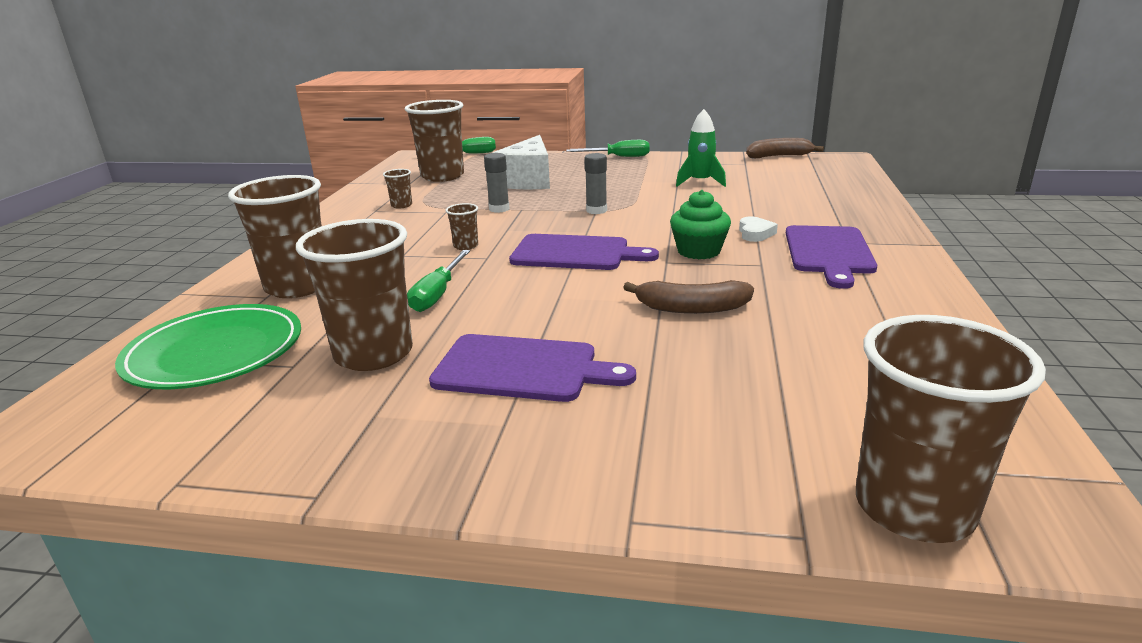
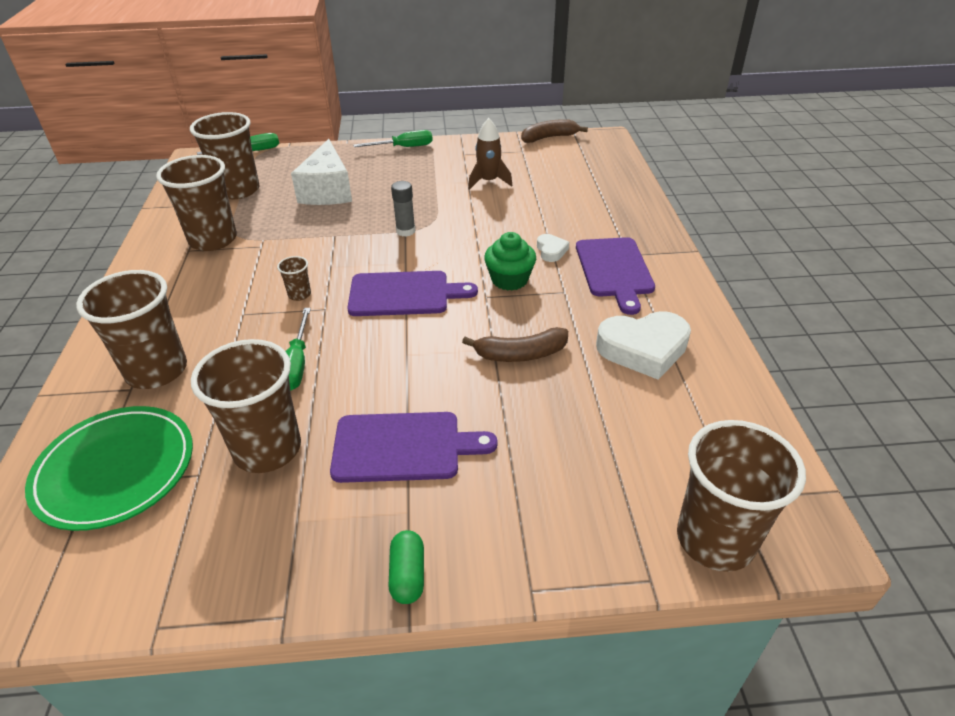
camera: 15 degrees left, 15 degrees up
brown cup [383,169,412,209] -> brown cup [156,155,237,251], size x2.31
grey glue stick [484,153,510,213] -> none
green rocket [676,109,726,187] -> brown rocket [468,118,512,190]
none -> green capsule [388,530,424,604]
none -> white heart [596,311,691,380]

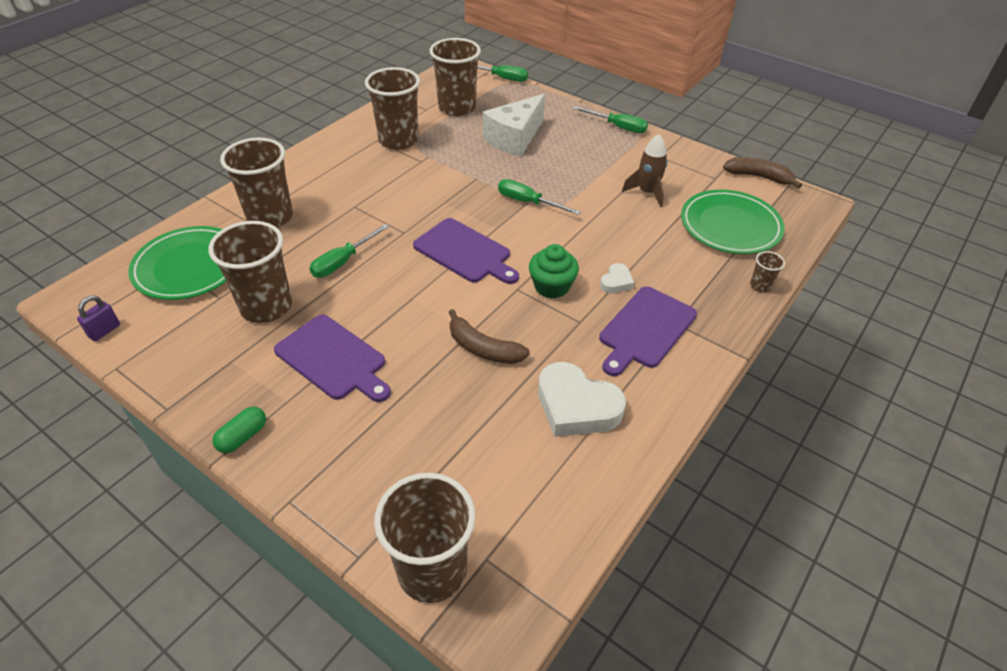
camera: 40 degrees right, 5 degrees up
brown cup [277,256,311,301] -> brown cup moved to [750,251,785,293]
grey glue stick [391,181,415,237] -> green screwdriver [498,179,580,215]
none -> purple padlock [77,295,120,341]
none -> green plate [681,190,785,254]

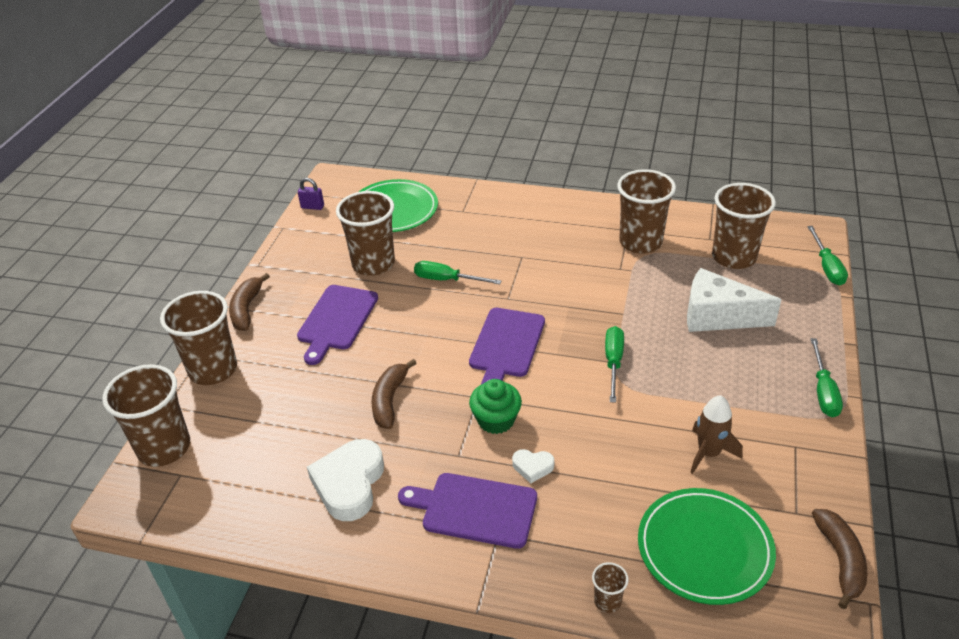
camera: 70 degrees right, 5 degrees down
green capsule [212,407,266,453] -> brown banana [229,273,270,331]
brown cup [220,138,293,228] -> brown cup moved to [160,291,237,385]

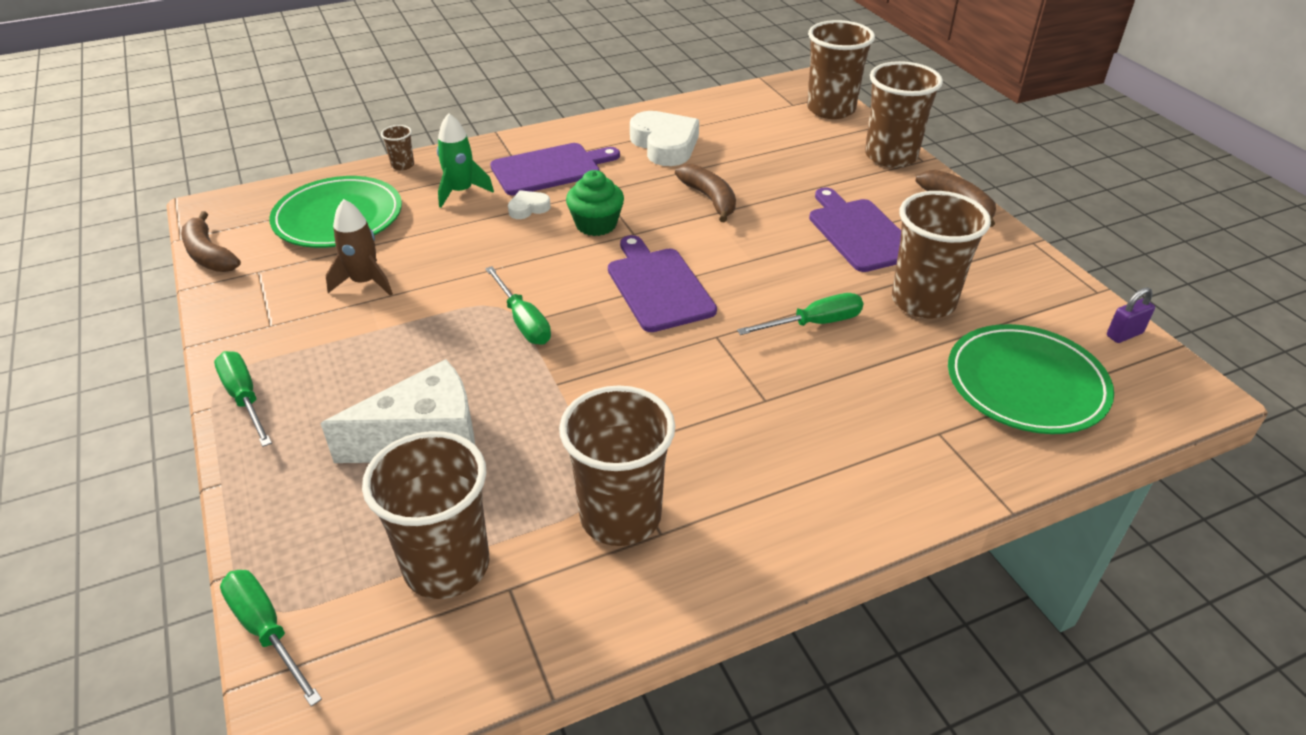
camera: 140 degrees right, 0 degrees up
none -> green rocket [437,113,494,208]

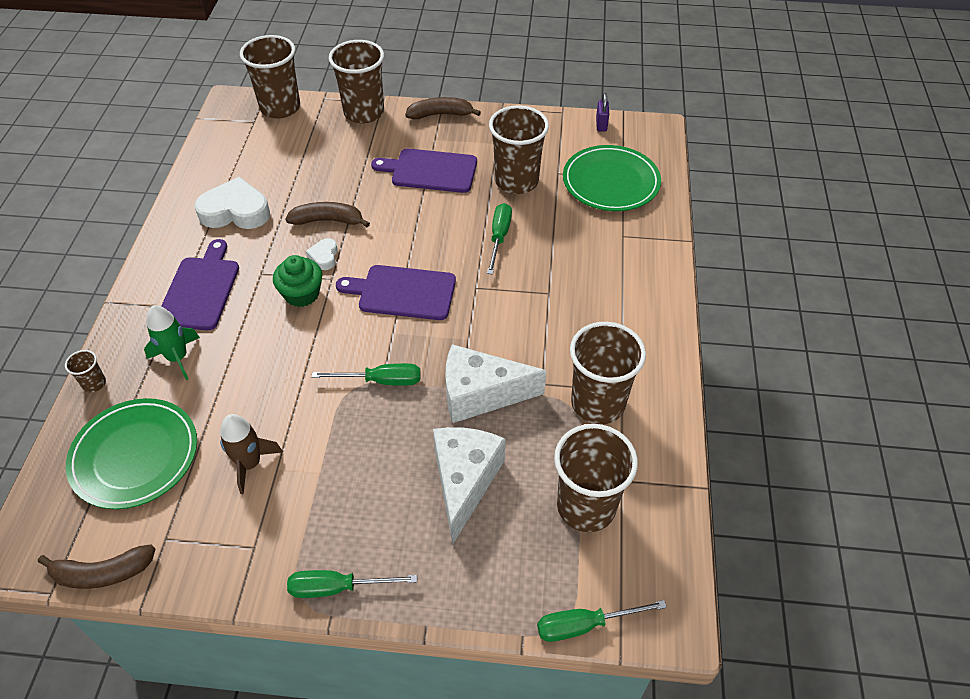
camera: 60 degrees left, 10 degrees up
white heart [508,190,551,219] -> white heart moved to [306,238,338,270]
none -> white cheese [446,344,547,423]

